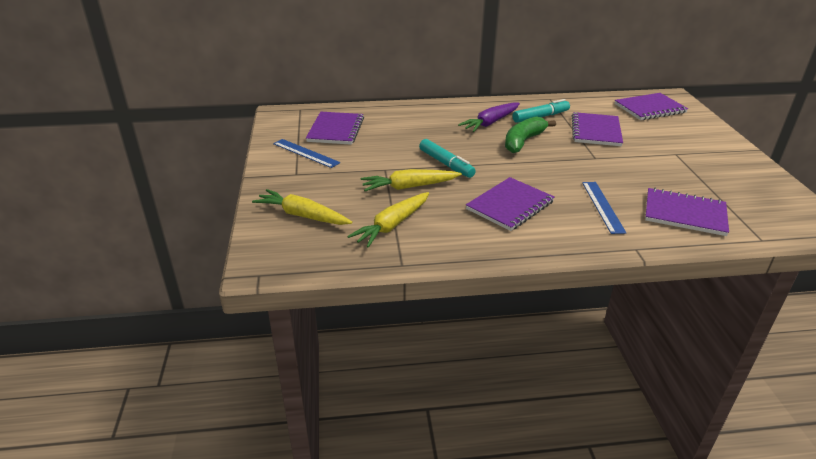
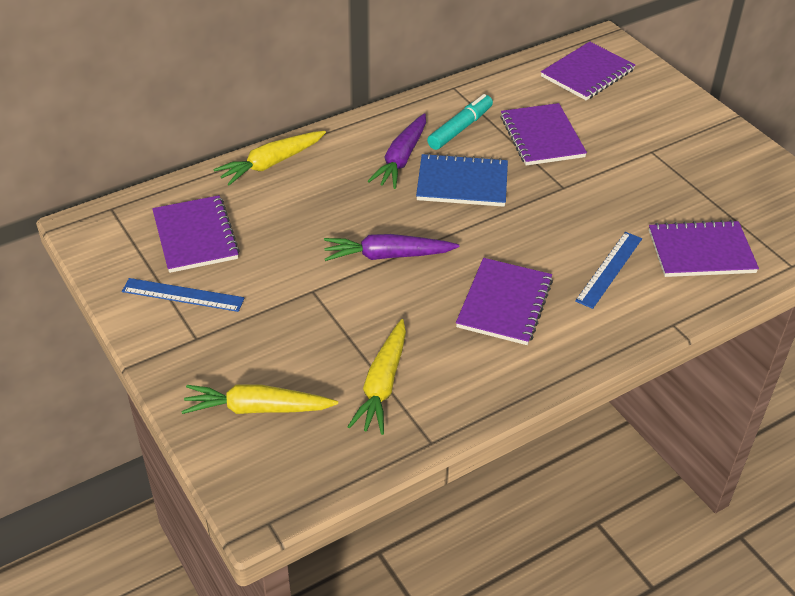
camera: 25 degrees left, 10 degrees up
yellow carrot [361,169,462,191] -> yellow carrot moved to [213,131,326,186]
turquoise marker [419,139,476,178] -> purple carrot [324,234,459,261]
green banana [505,116,556,153] -> blue notebook [416,153,508,207]
blue ruler [582,182,626,234] -> blue ruler turned 60 degrees clockwise [575,232,642,309]

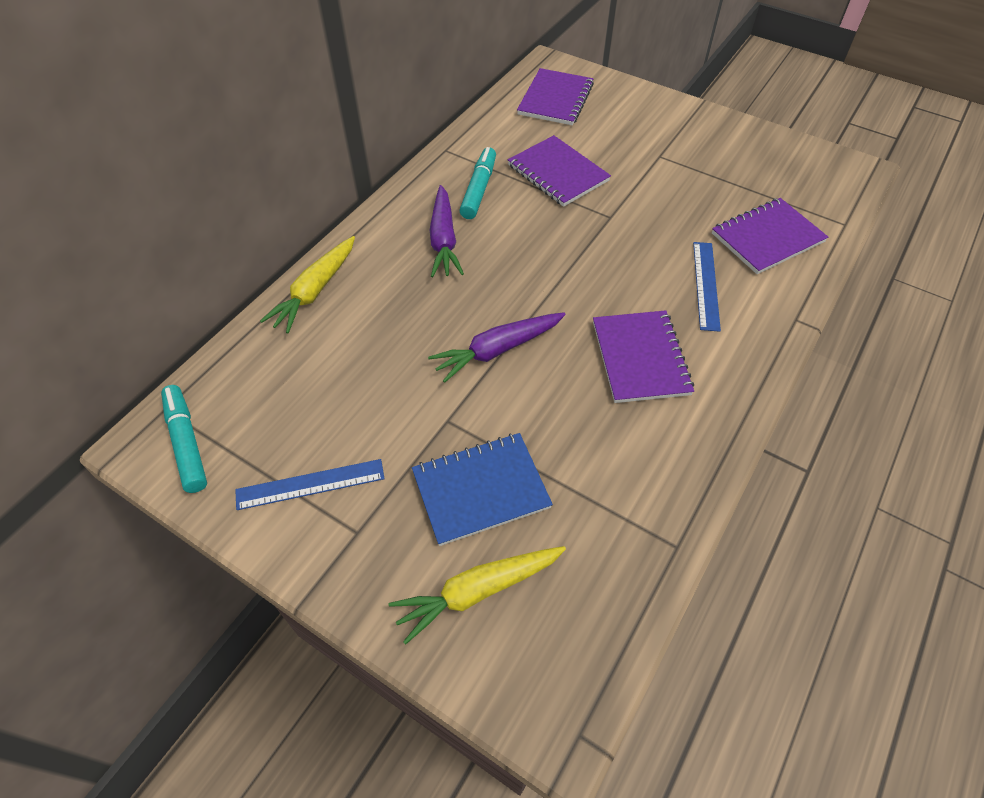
camera: 25 degrees left, 10 degrees up
purple notebook [152,195,240,273] -> none
yellow carrot [347,319,406,435] -> none
blue notebook [416,153,508,207] -> blue notebook moved to [412,433,553,546]
none -> turquoise marker [161,385,207,493]

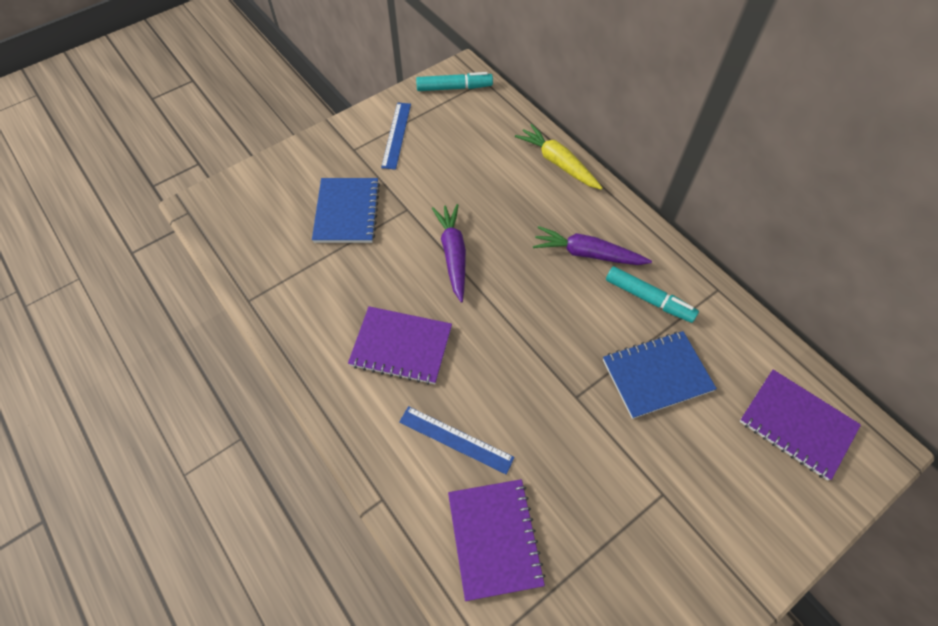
camera: 110 degrees right, 5 degrees up
yellow carrot [389,546,566,645] -> none
purple notebook [508,135,611,207] -> blue notebook [603,331,717,419]

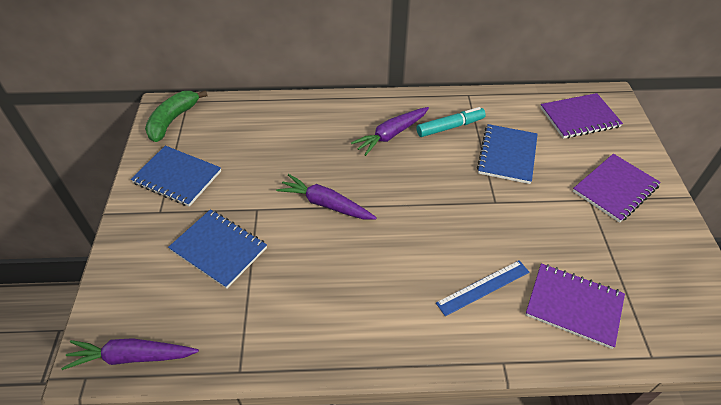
camera: 55 degrees left, 10 degrees down
purple notebook [348,306,452,385] -> purple notebook moved to [573,154,661,223]
blue ruler [381,102,411,170] -> blue notebook [131,146,221,207]
turquoise marker [416,72,493,91] -> green banana [145,90,208,142]
yellow carrot [515,124,602,190] -> none
none -> purple carrot [61,338,199,370]

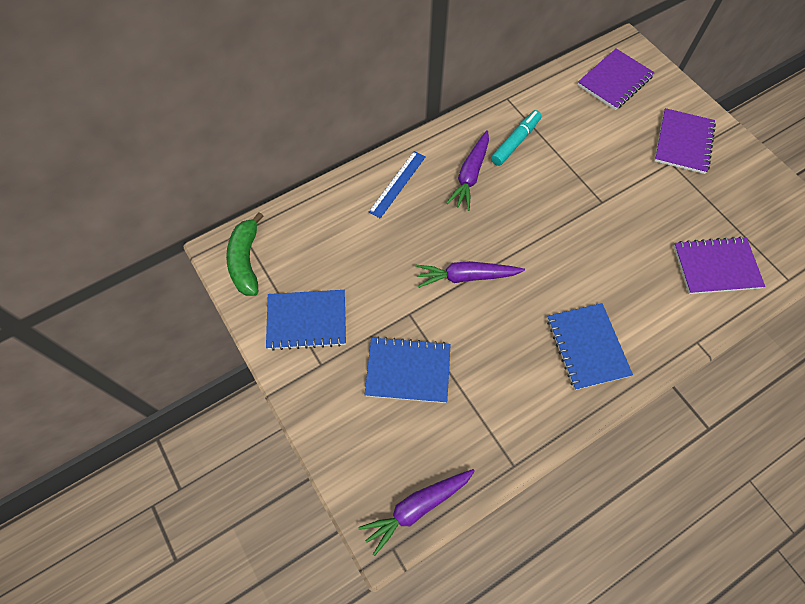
camera: 30 degrees left, 15 degrees up
blue ruler [436,260,529,316] -> blue ruler moved to [369,151,426,219]
blue notebook [477,124,538,184] -> blue notebook moved to [547,303,633,390]

